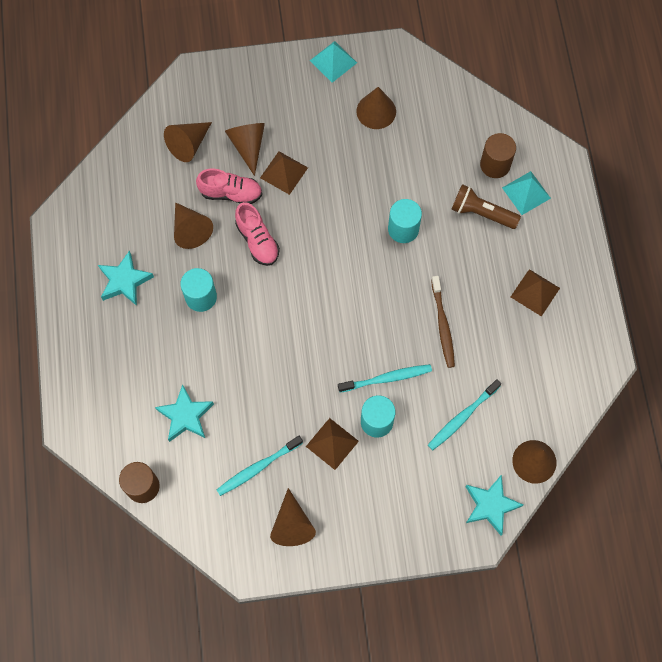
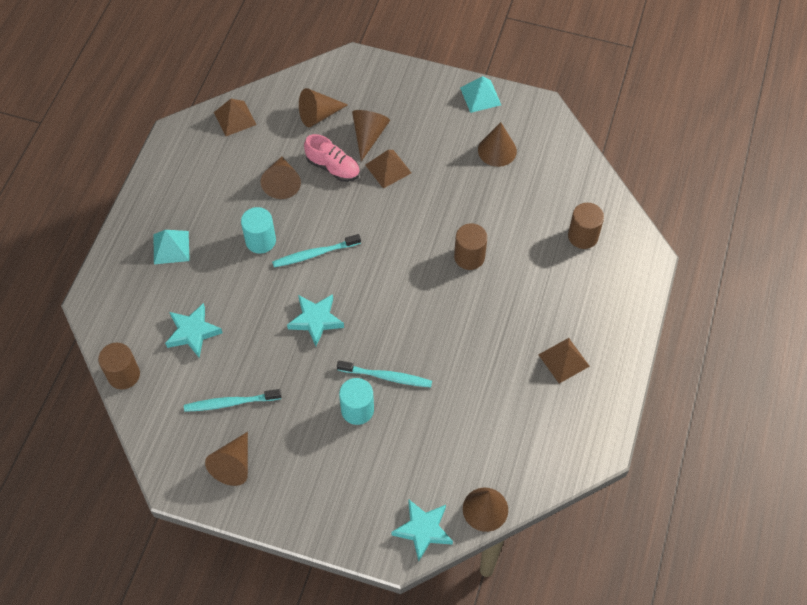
camera: 25 degrees right, 10 degrees down
turquoise star [98,251,154,306] -> turquoise star moved to [287,294,344,346]
pink shoe [235,202,280,266] -> none
brown pyramid [306,418,359,470] -> brown pyramid moved to [214,99,257,136]
turquoise cylinder [388,199,422,243] -> brown cylinder [454,223,487,270]
turquoise toothbrush [428,379,501,450] -> turquoise toothbrush moved to [272,234,361,267]
brown toothbrush [431,276,455,368] -> none
brown flashlight [451,184,521,229] -> none
turquoise pyramid [502,171,551,215] -> turquoise pyramid moved to [153,230,190,264]

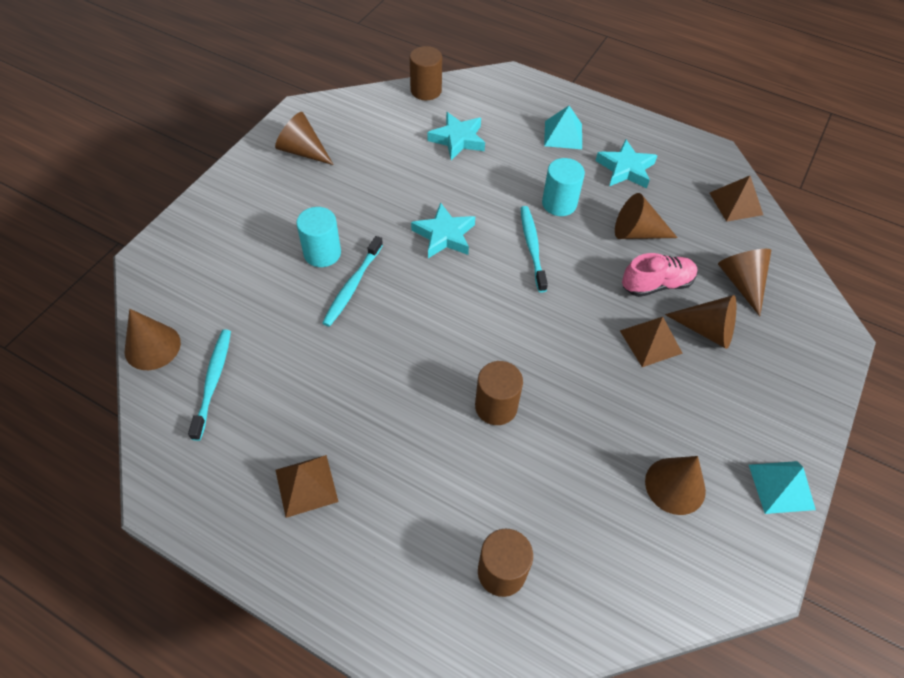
camera: 100 degrees right, 5 degrees down
turquoise toothbrush [184,389,281,412] -> turquoise toothbrush moved to [188,329,231,441]
pink shoe [304,134,360,182] -> pink shoe turned 150 degrees counterclockwise [622,253,697,297]
turquoise star [391,500,453,561] -> turquoise star moved to [596,139,658,188]

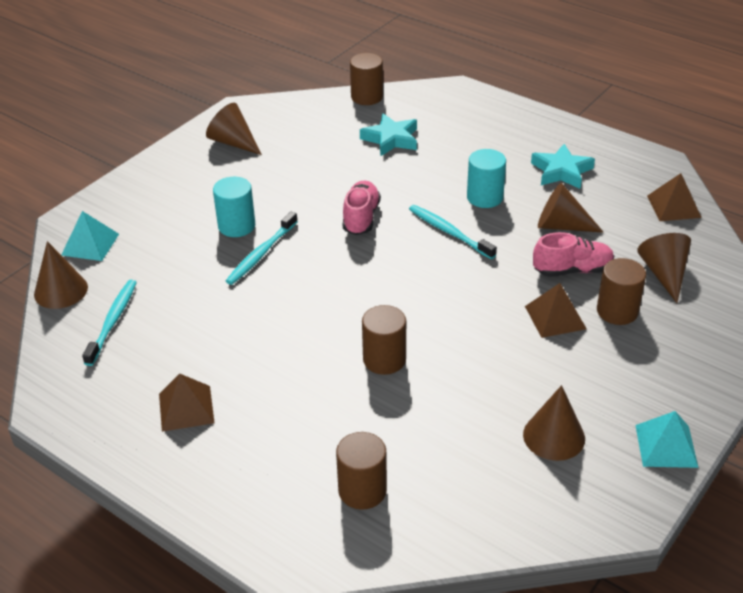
camera: 10 degrees right, 15 degrees down
turquoise star [411,202,475,258] -> pink shoe [343,181,381,235]
turquoise toothbrush [521,206,548,292] -> turquoise toothbrush turned 45 degrees counterclockwise [409,205,497,259]
turquoise pyramid [544,106,582,149] -> turquoise pyramid moved to [61,211,119,261]
brown cone [665,295,736,349] -> brown cylinder [597,258,646,325]

